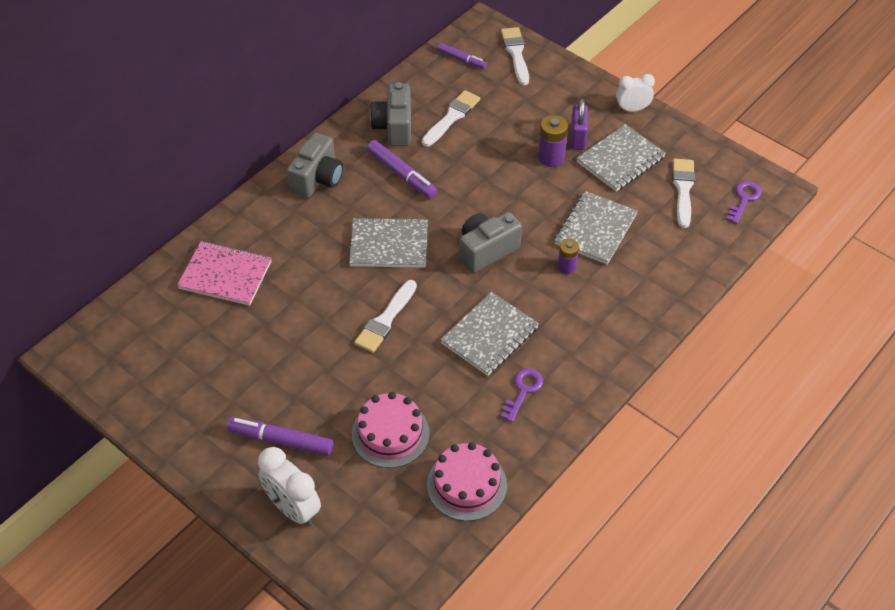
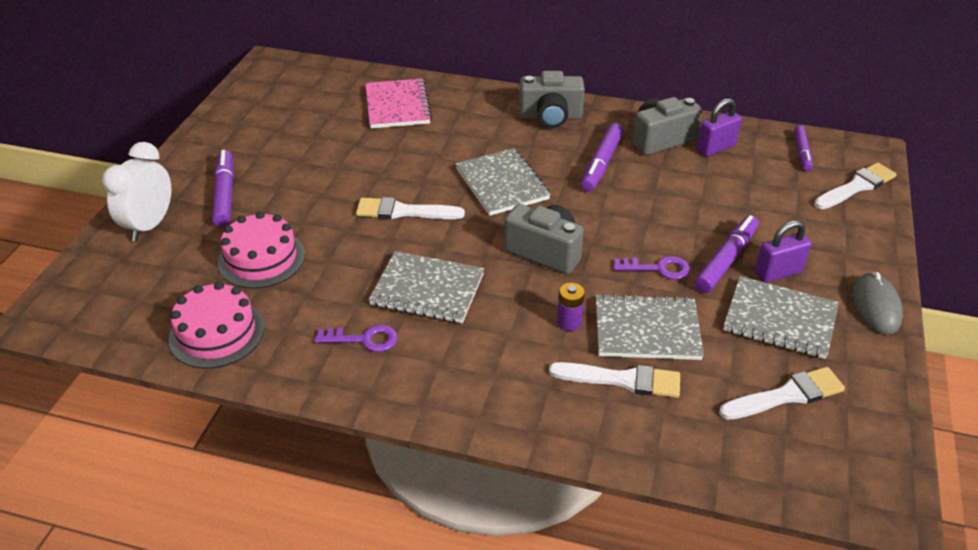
camera: 65 degrees right, 10 degrees down
white brush [422,90,480,147] -> white brush moved to [549,362,680,398]
purple battery [538,115,568,167] -> purple marker [695,215,759,293]
white clock [616,74,655,112] -> grey mouse [852,272,903,335]
purple key [726,181,761,224] -> purple key moved to [613,256,690,279]
none -> purple padlock [697,98,742,156]

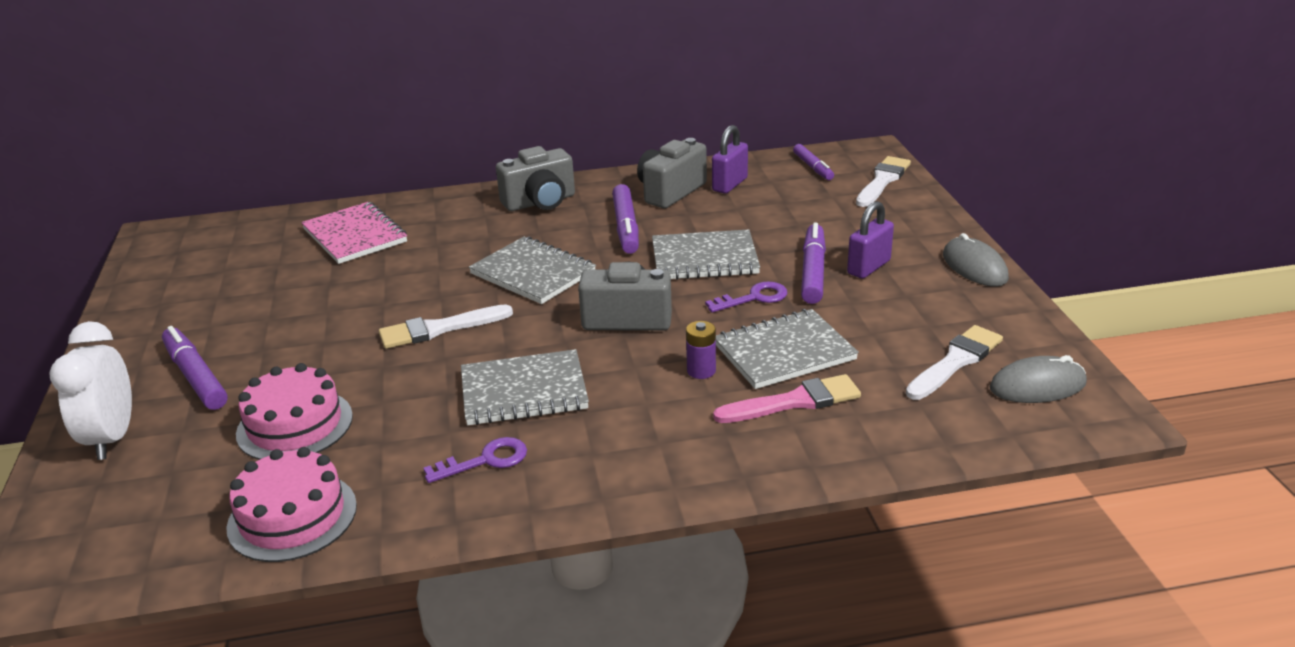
camera: 25 degrees left, 10 degrees down
white brush [549,362,680,398] -> pink brush [713,374,861,423]
grey notebook [723,276,839,359] -> grey notebook moved to [652,229,760,280]
none -> grey mouse [989,355,1087,403]

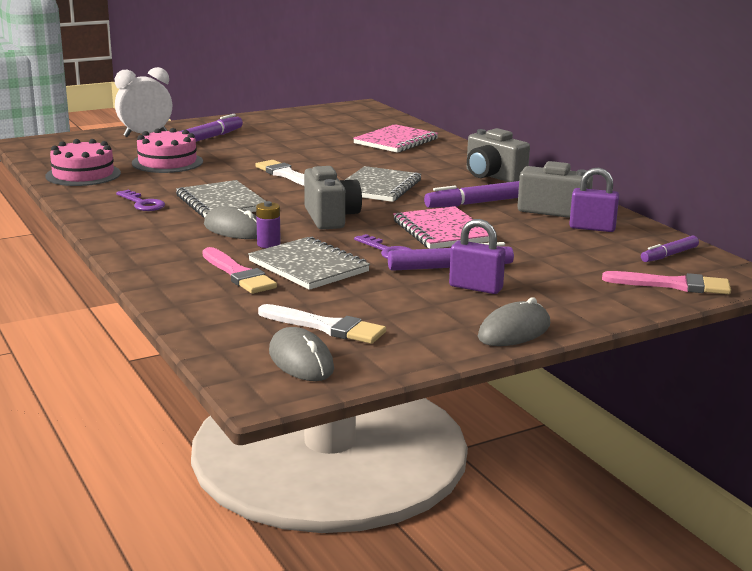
camera: 70 degrees right, 10 degrees down
grey notebook [652,229,760,280] -> pink notebook [393,206,489,249]
white brush [856,156,911,207] -> pink brush [602,271,731,294]
none -> grey mouse [204,206,257,239]

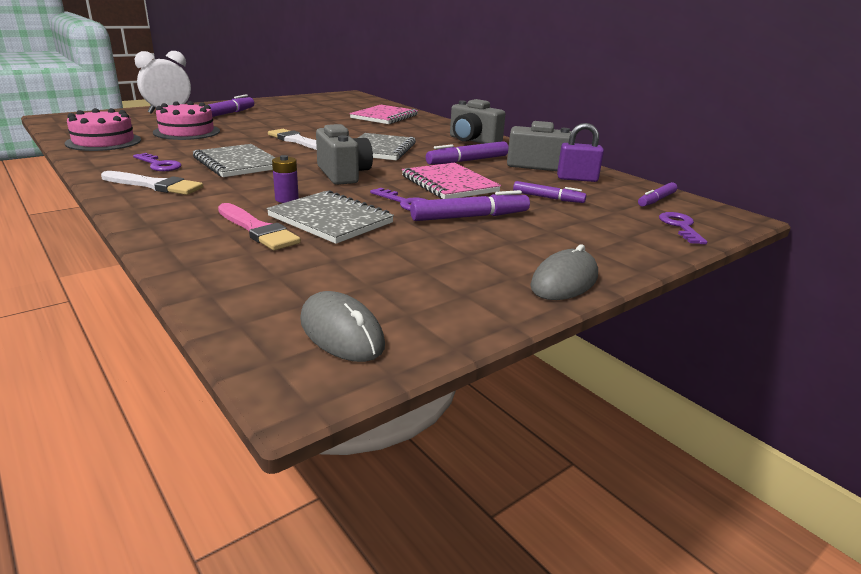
camera: 10 degrees left, 5 degrees up
grey mouse [204,206,257,239] -> none
white brush [258,304,386,344] -> white brush moved to [101,171,203,195]
purple padlock [449,219,506,294] -> none
pink brush [602,271,731,294] -> purple key [659,212,707,244]
none -> purple marker [513,181,587,203]

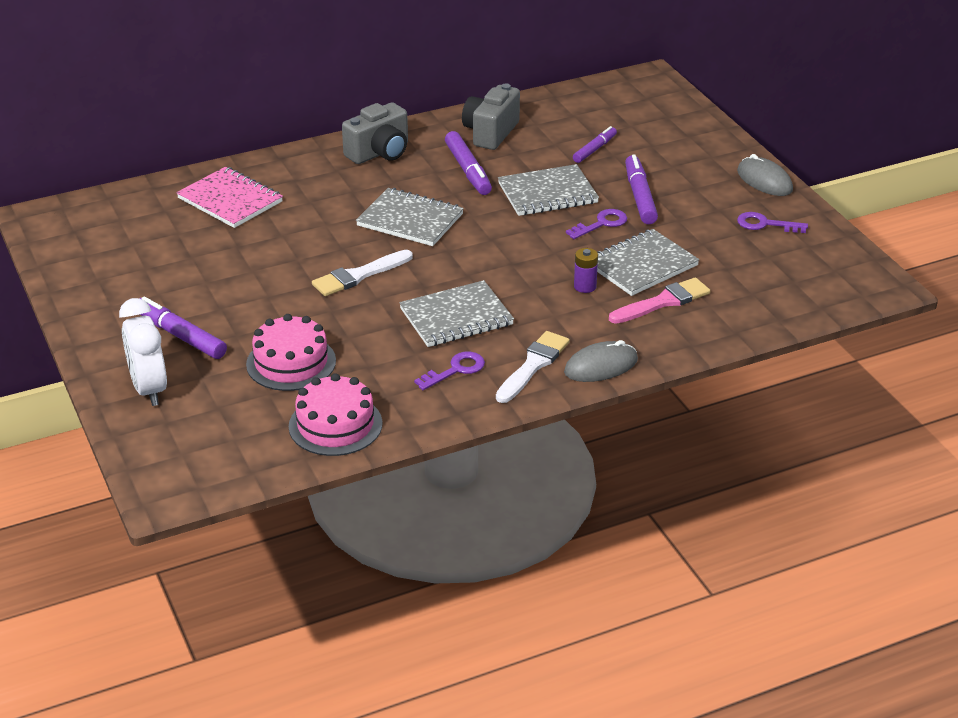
camera: 75 degrees left, 10 degrees up
grey mouse [300,291,385,362] -> grey mouse moved to [564,340,638,382]
grey camera [316,124,373,185] -> none
pink notebook [402,162,501,199] -> grey notebook [498,164,599,216]
purple padlock [557,123,604,182] -> none
purple marker [638,182,677,207] -> none
purple key [659,212,707,244] -> purple key moved to [737,212,808,233]

